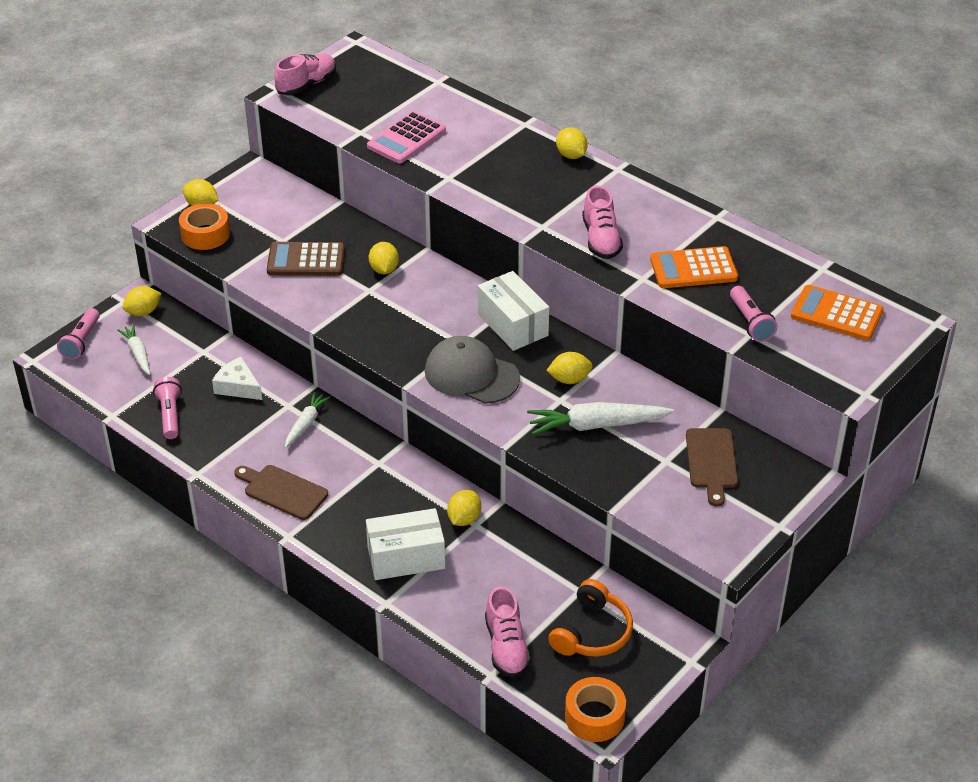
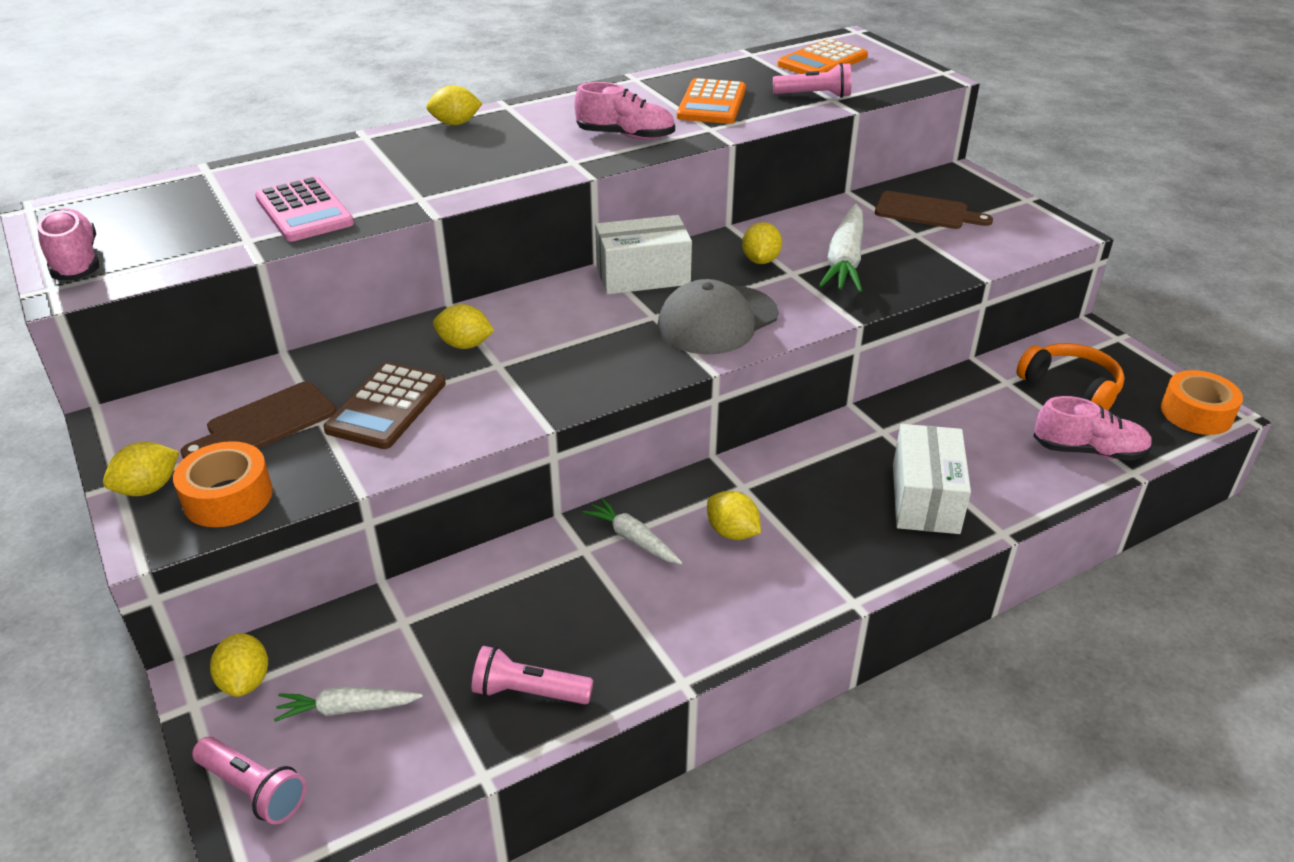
camera: 70 degrees left, 5 degrees down
white cheese [212,357,262,400] -> none
brown cutting board [234,465,328,520] -> brown cutting board moved to [180,382,336,459]
yellow lemon [447,490,481,526] -> yellow lemon moved to [707,491,761,540]

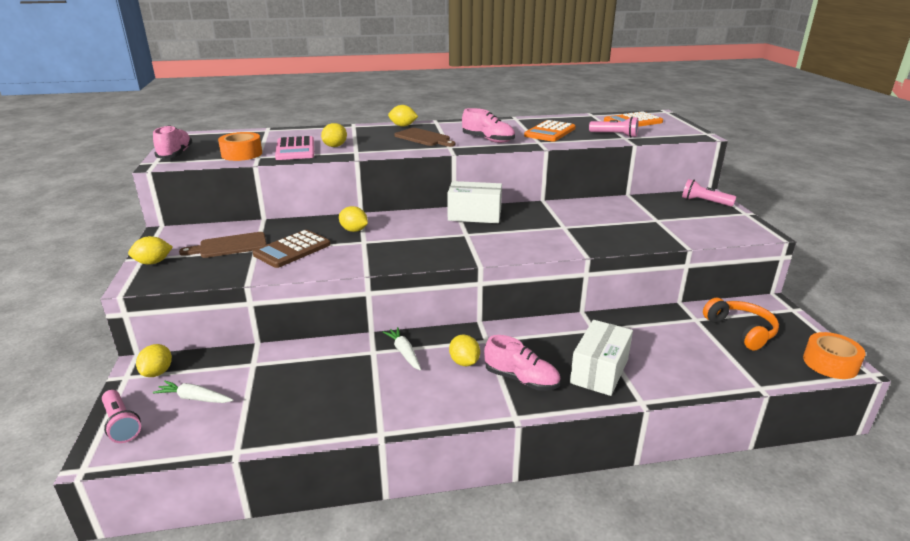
camera: 20 degrees right, 10 degrees down
orange tape [173,441,273,527] -> orange tape moved to [218,132,262,161]
pink flashlight [472,646,593,704] -> pink flashlight moved to [682,179,736,207]
grey cap [657,279,779,354] -> none
yellow lemon [742,222,782,264] -> yellow lemon moved to [321,123,347,147]
white carrot [819,204,863,292] -> none
brown cutting board [875,191,993,229] -> brown cutting board moved to [394,128,456,147]
pink shoe [1034,396,1153,461] -> pink shoe moved to [484,335,560,391]

